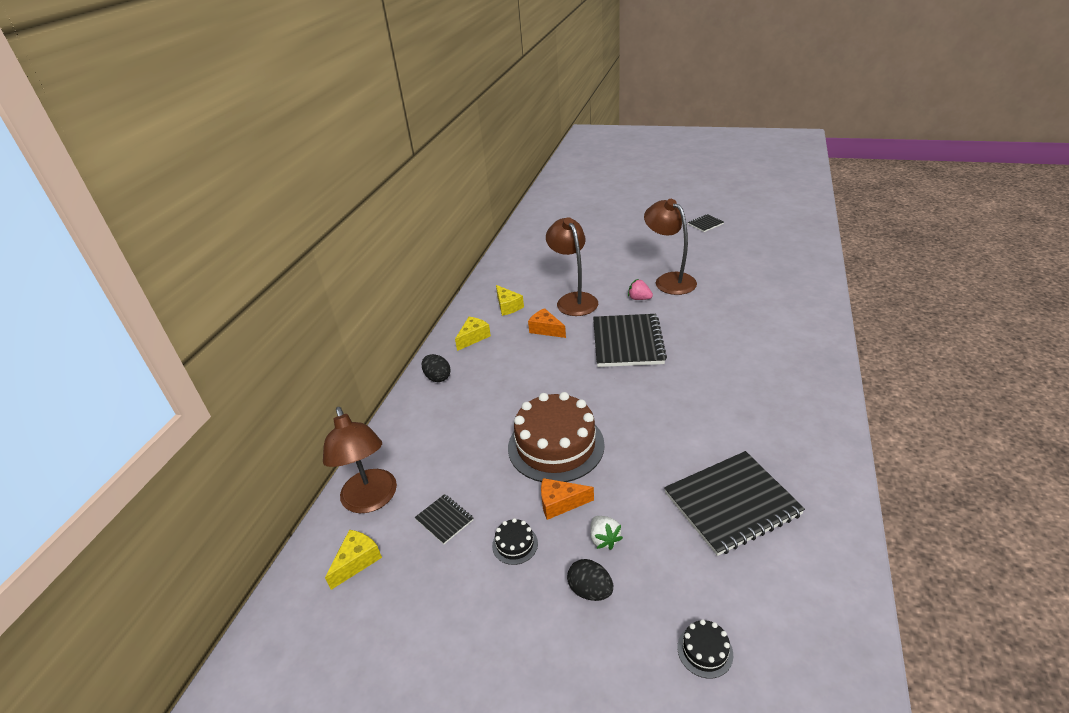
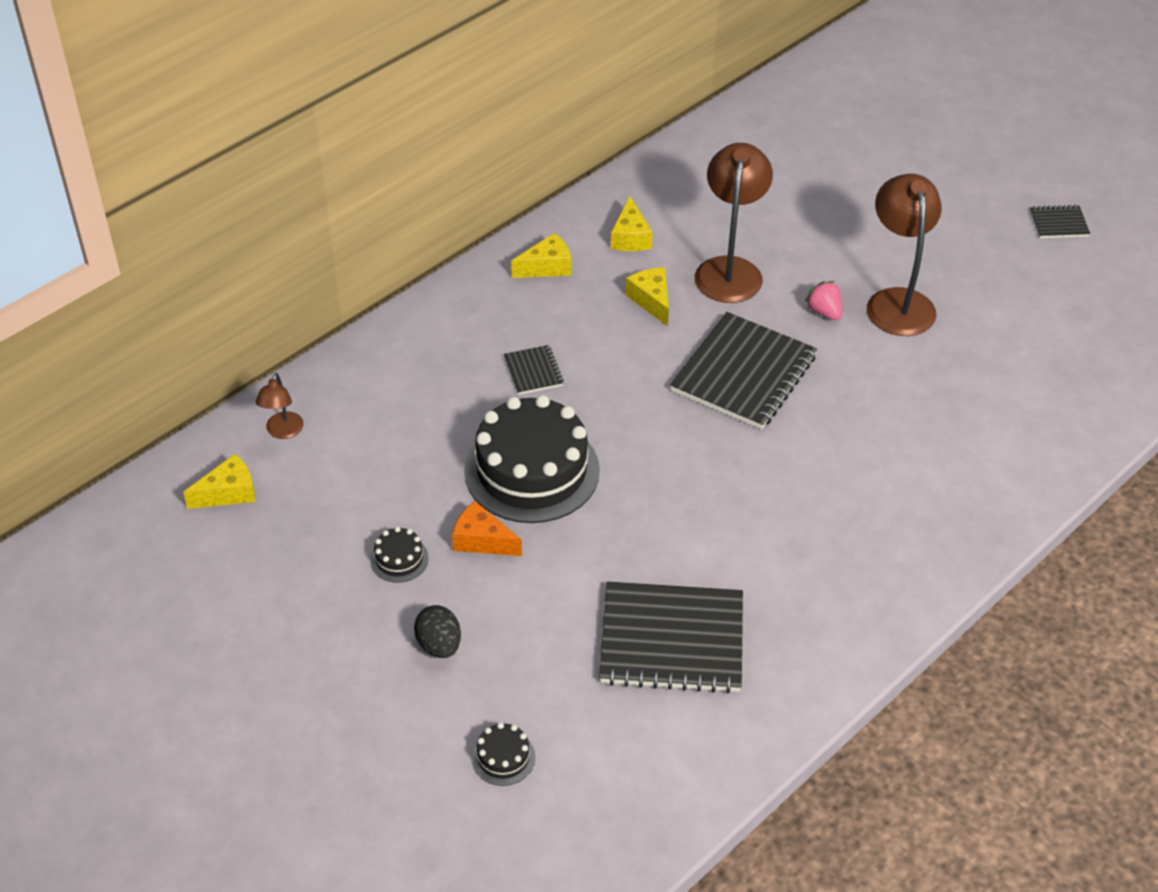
camera: 25 degrees right, 10 degrees up
brown lamp [323,407,397,513] -> brown lamp [256,373,304,439], size x0.50
black notebook [415,494,473,544] -> black notebook moved to [504,345,564,395]
black egg [421,354,451,382] -> none
brown cake [508,392,605,482] -> black cake [464,395,600,523]
orange cheese [528,308,566,338] -> yellow cheese [625,267,669,326]
white strawberry [590,516,623,550] -> none

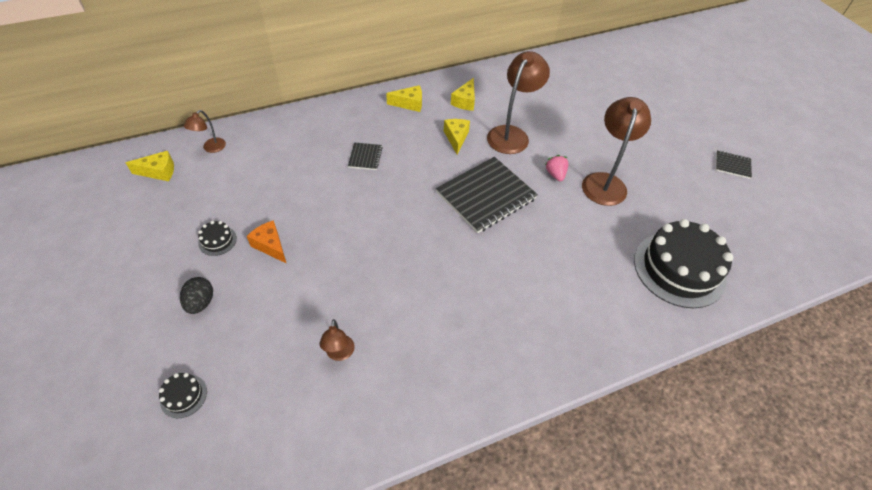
camera: 20 degrees right, 5 degrees up
black cake [464,395,600,523] -> black cake moved to [634,219,733,308]
black notebook [599,582,743,693] -> brown lamp [319,319,355,361]

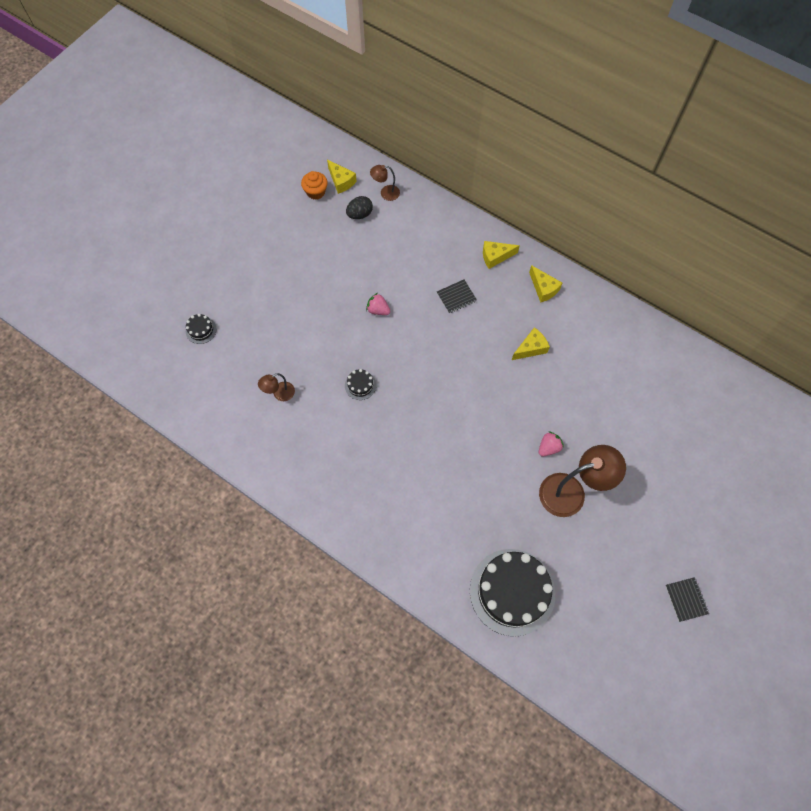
camera: 60 degrees right, 15 degrees up
black egg [180,277,213,314] -> black egg moved to [346,196,373,219]
black cake [198,221,237,256] -> black cake moved to [345,369,376,400]
orange cheese [247,220,287,264] -> none
black notebook [436,157,538,233] -> none
yellow cheese [451,78,475,111] -> yellow cheese moved to [483,241,520,269]
brown lamp [487,51,550,154] -> none
none -> orange cupcake [301,171,328,200]
none -> pink strawberry [366,293,391,315]

